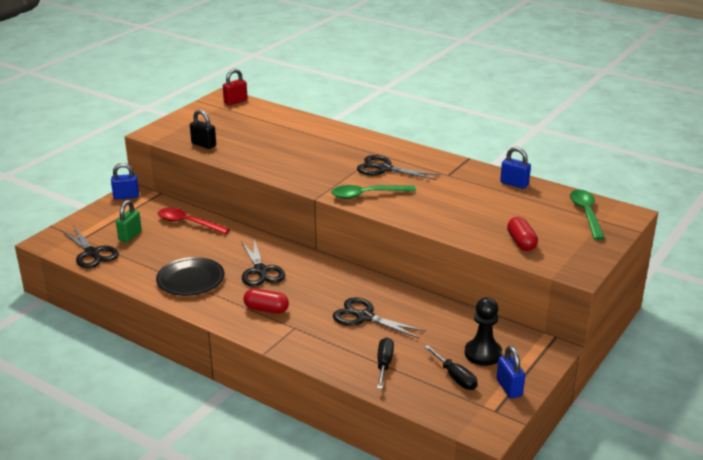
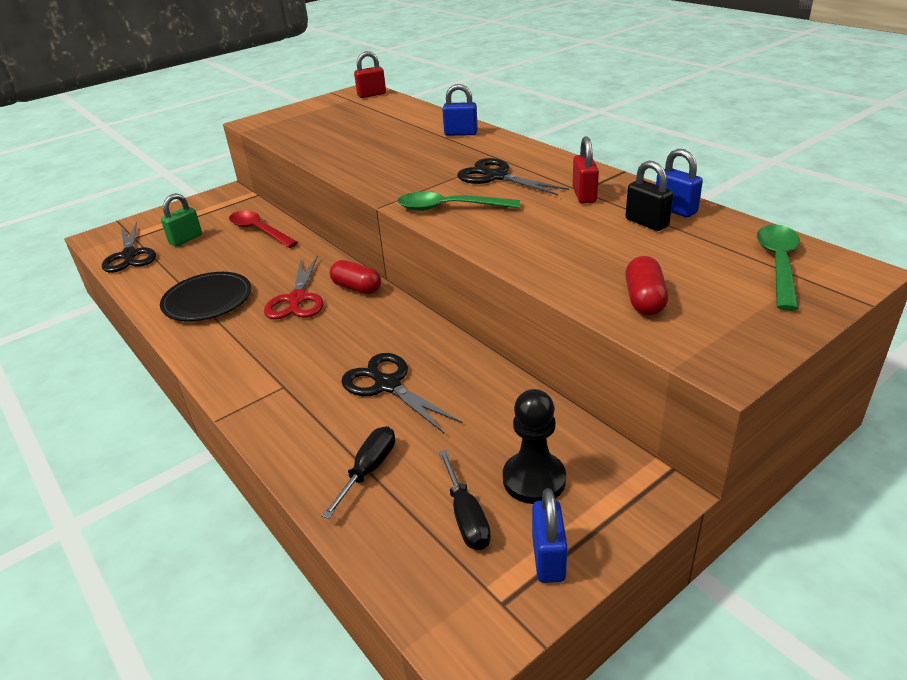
camera: 20 degrees right, 5 degrees up
blue padlock [111,163,139,200] -> blue padlock moved to [442,84,478,136]
black padlock [190,110,216,149] -> black padlock moved to [625,161,673,231]
black scissors [241,239,285,287] -> red scissors [264,255,324,319]
red capsule [243,289,289,314] -> red capsule moved to [330,260,381,294]
none -> red padlock [572,136,599,204]

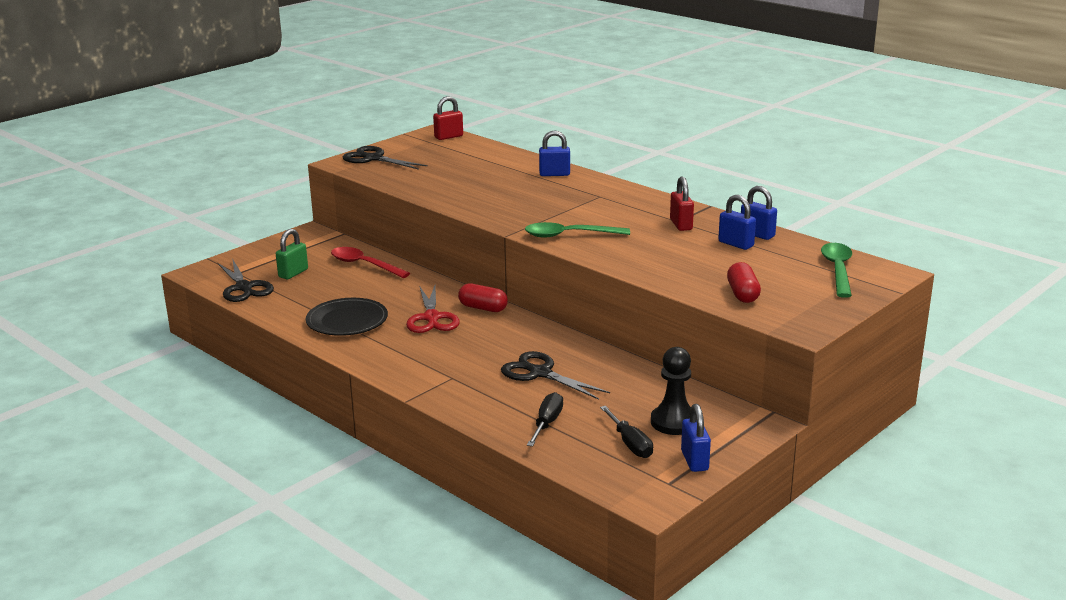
camera: 10 degrees left, 10 degrees down
black scissors [457,158,569,195] -> black scissors moved to [343,146,428,170]
black padlock [625,161,673,231] -> blue padlock [718,195,756,250]

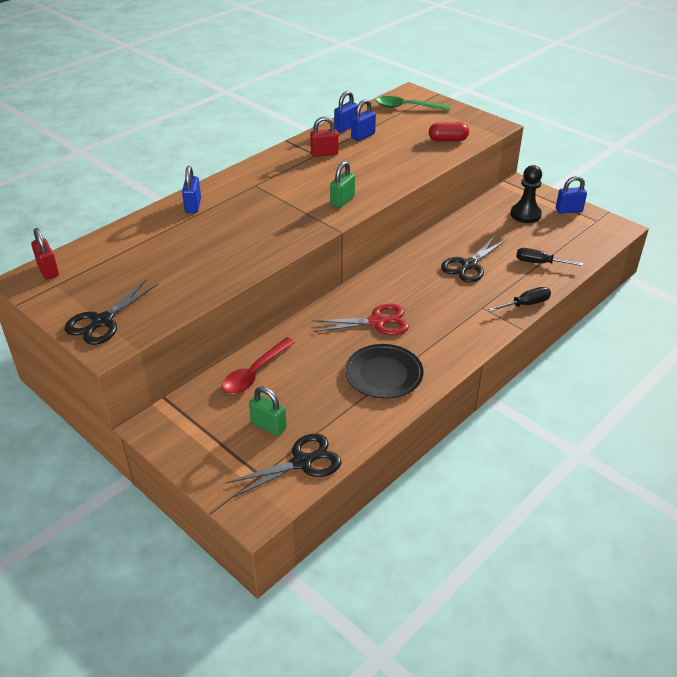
camera: 90 degrees left, 15 degrees up
red capsule [458,283,508,312] -> none
green spoon [525,222,630,238] -> green padlock [330,161,355,208]
black screwdriver [600,406,653,458] -> black screwdriver moved to [489,287,551,311]

